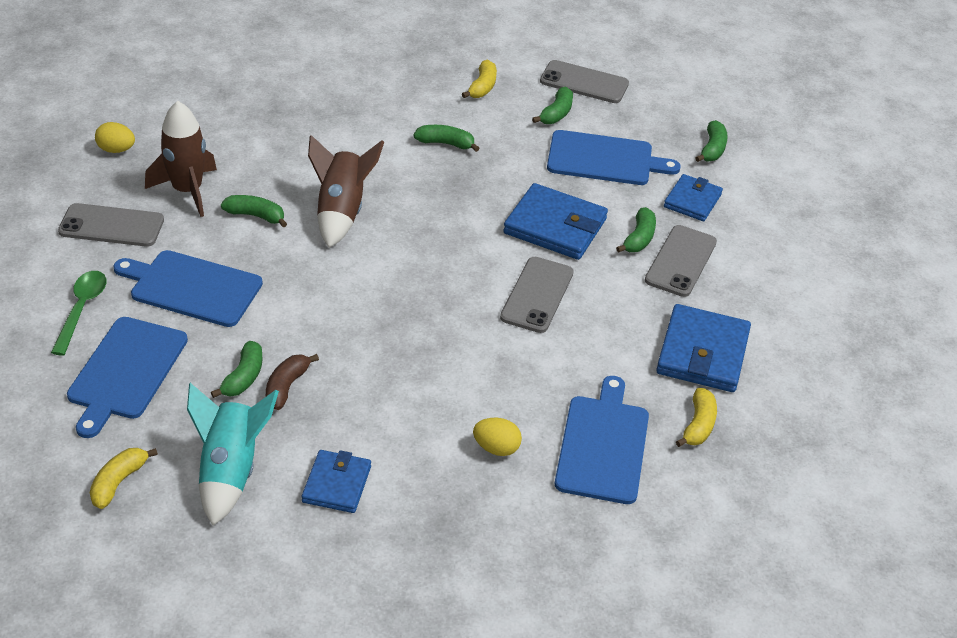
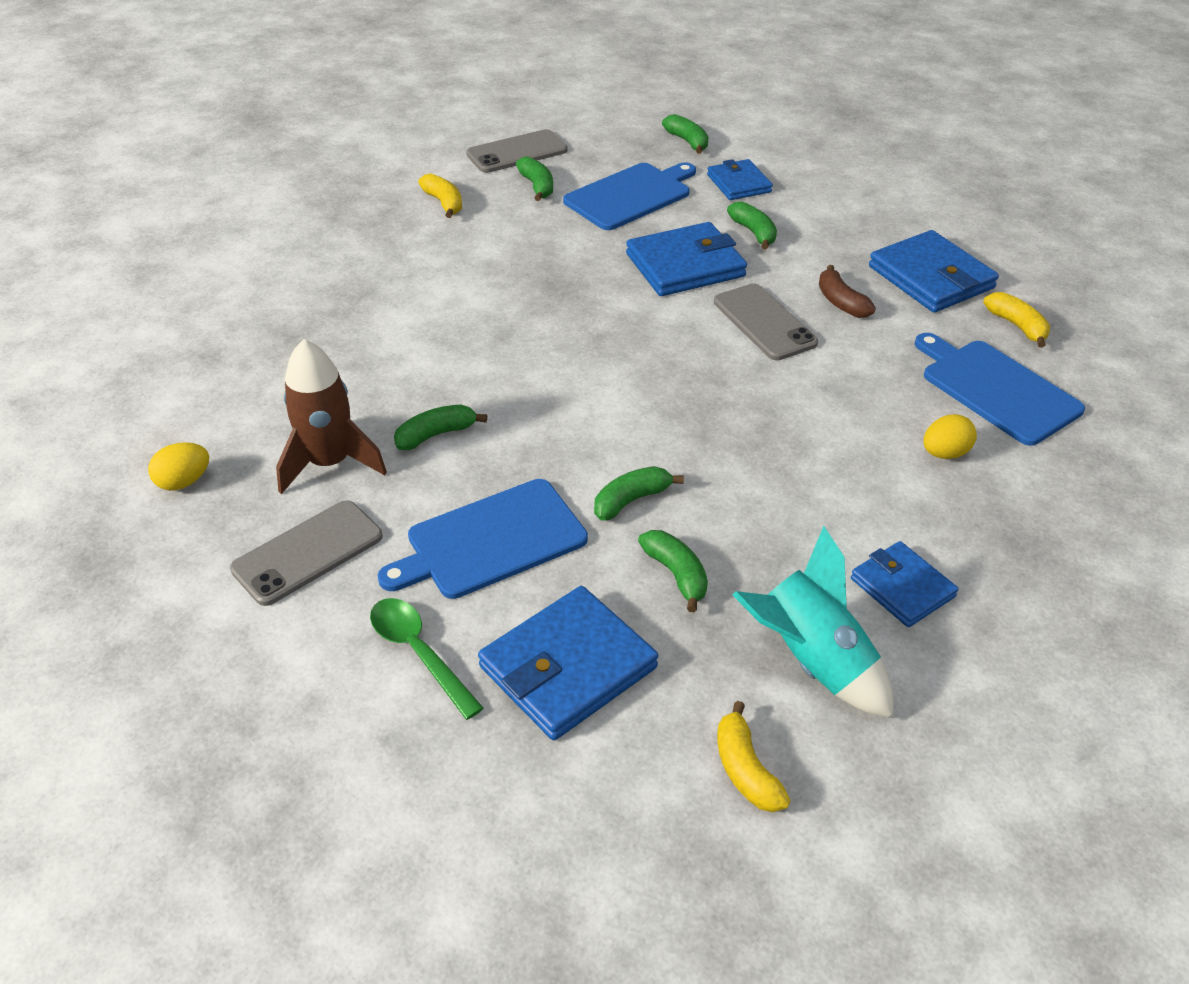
camera: 45 degrees left, 0 degrees up
blue cutting board [67,317,188,438] -> blue wallet [478,586,658,740]
brown banana [266,354,319,410] -> brown banana moved to [819,265,876,318]
brown rocket [308,135,384,248] -> none
green banana [414,125,479,152] -> green banana moved to [594,466,684,521]
grey phone [645,225,717,297] -> none

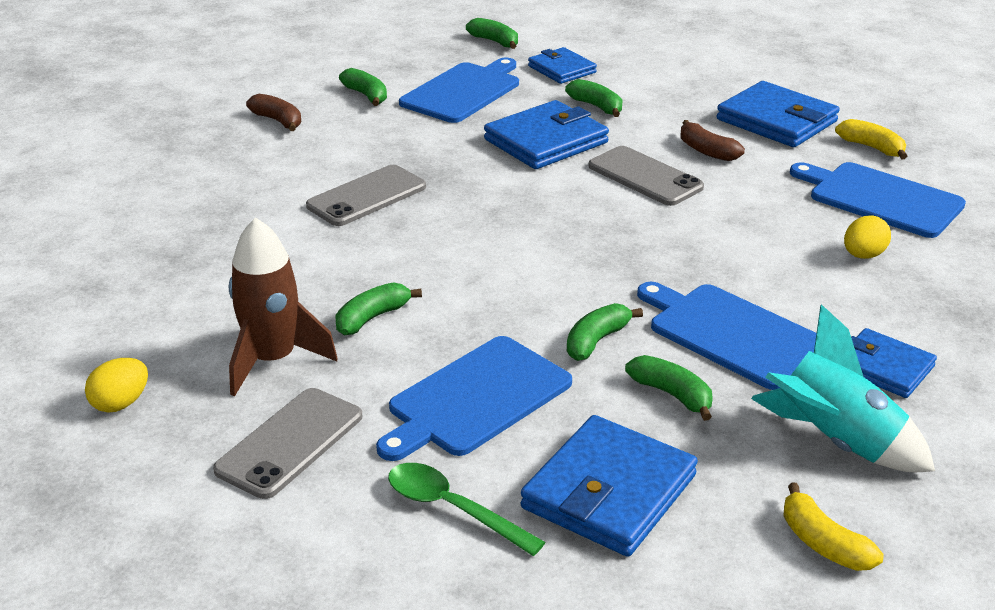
camera: 15 degrees left, 10 degrees down
yellow banana [418,173,462,218] -> brown banana [246,94,301,131]
grey phone [466,129,567,173] -> grey phone moved to [306,165,426,226]
none -> blue cutting board [637,282,816,390]

